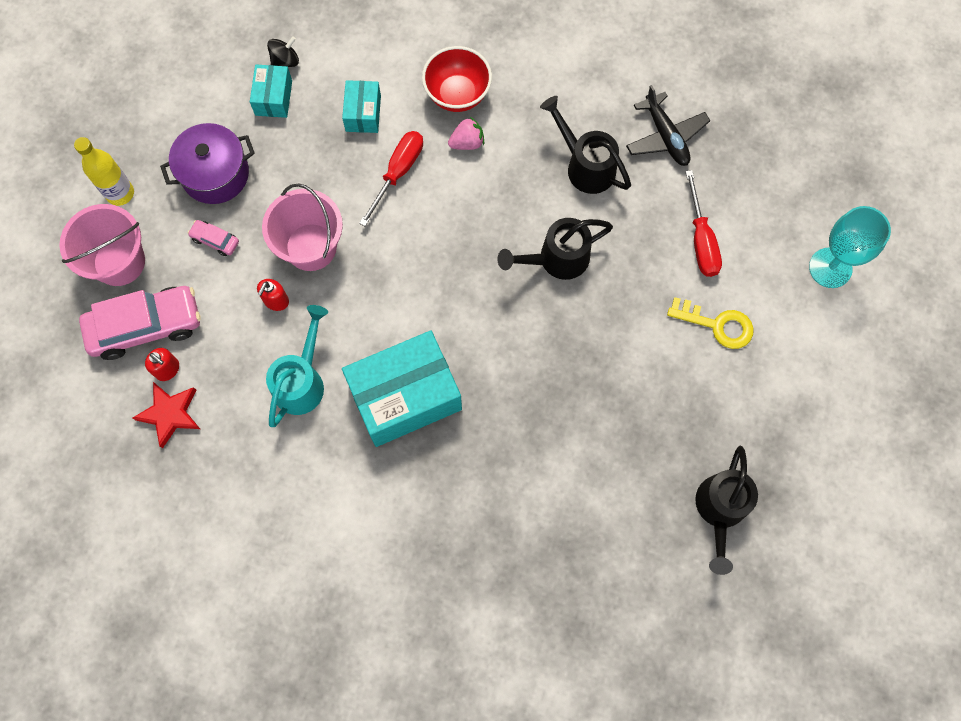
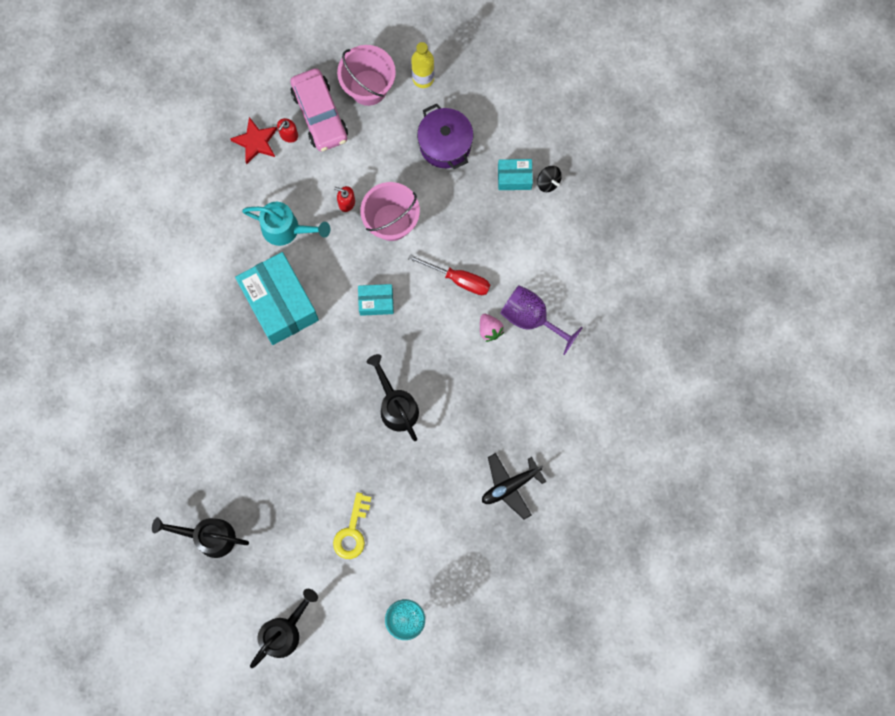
camera: 85 degrees right, 5 degrees up
pink car [188,220,239,256] -> none
turquoise box [342,80,381,133] -> turquoise box moved to [358,284,394,316]
red bowl [422,46,492,112] -> purple goblet [500,285,583,355]
black watering can [540,96,631,194] -> black watering can moved to [250,589,318,668]
red screwdriver [686,170,722,277] -> none

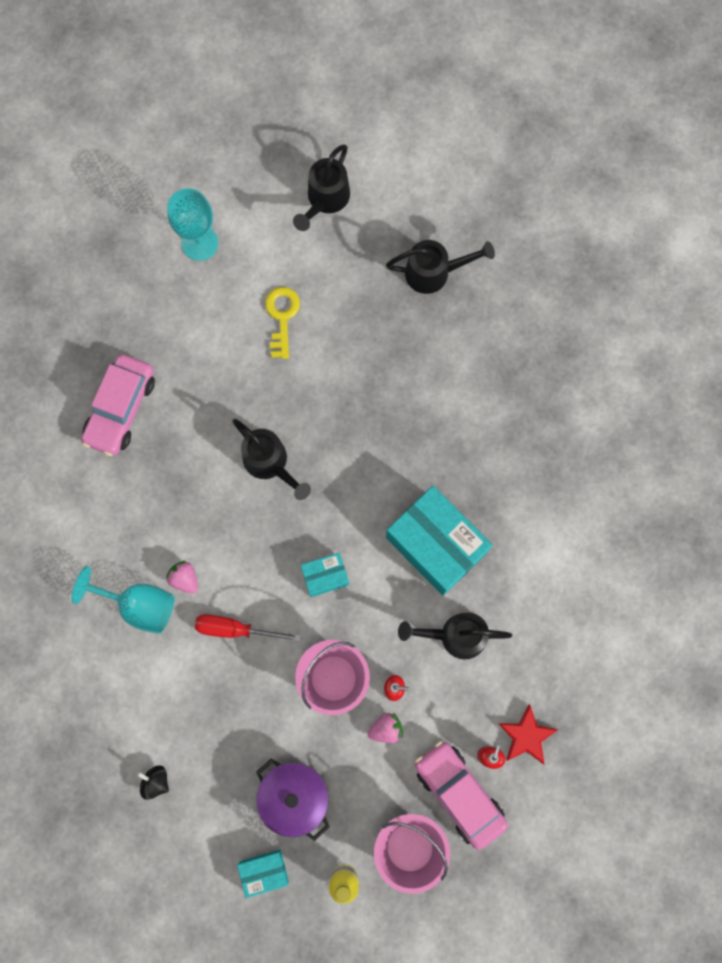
camera: 165 degrees right, 0 degrees up
turquoise watering can [242,202,330,246] -> black watering can [398,613,512,659]
black plane [482,453,546,519] -> pink car [81,354,155,456]
turquoise box [498,159,533,190] -> turquoise box moved to [237,850,289,898]
purple goblet [500,285,583,355] -> turquoise goblet [71,566,175,634]
none -> pink strawberry [367,713,403,743]

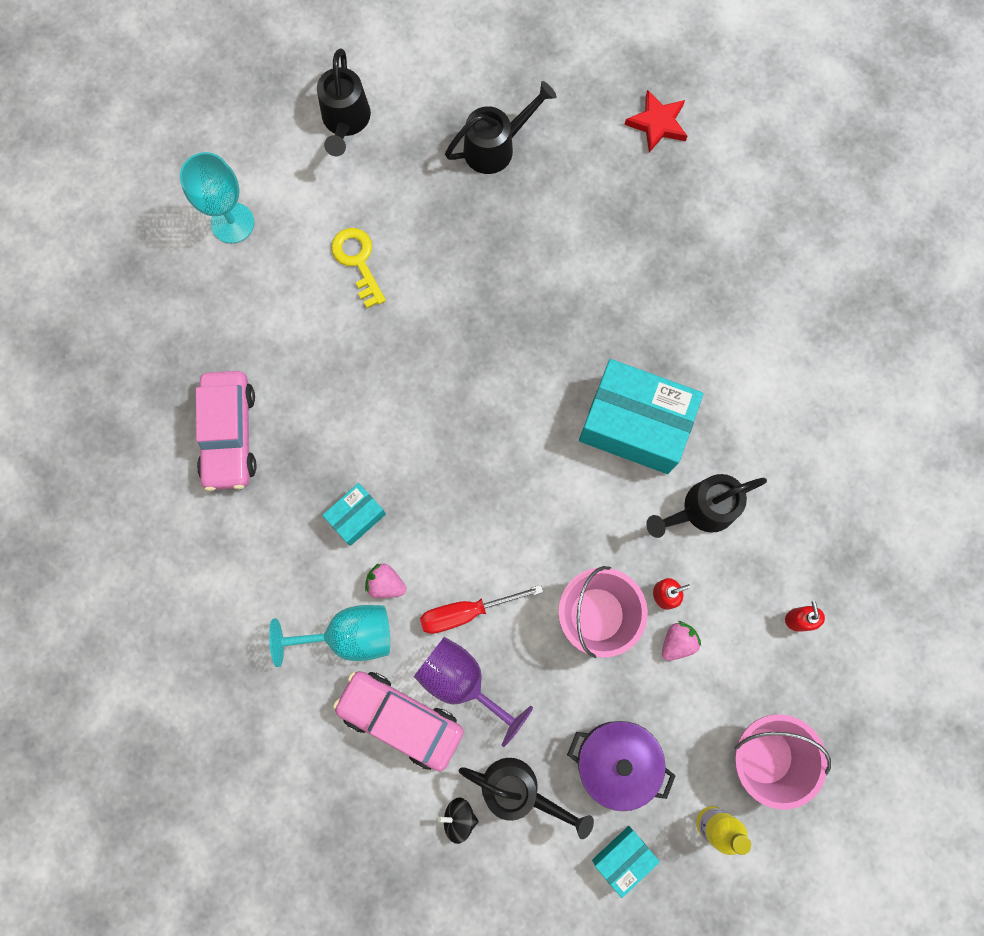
camera: 25 degrees left, 0 degrees up
black watering can [232,419,311,500] -> black watering can moved to [459,758,594,839]
turquoise box [301,553,349,597] -> turquoise box moved to [322,483,386,546]
pink car [415,741,508,850] -> pink car moved to [333,671,464,771]
red star [497,704,558,765] -> red star moved to [624,90,687,153]
none -> purple goblet [414,637,533,747]

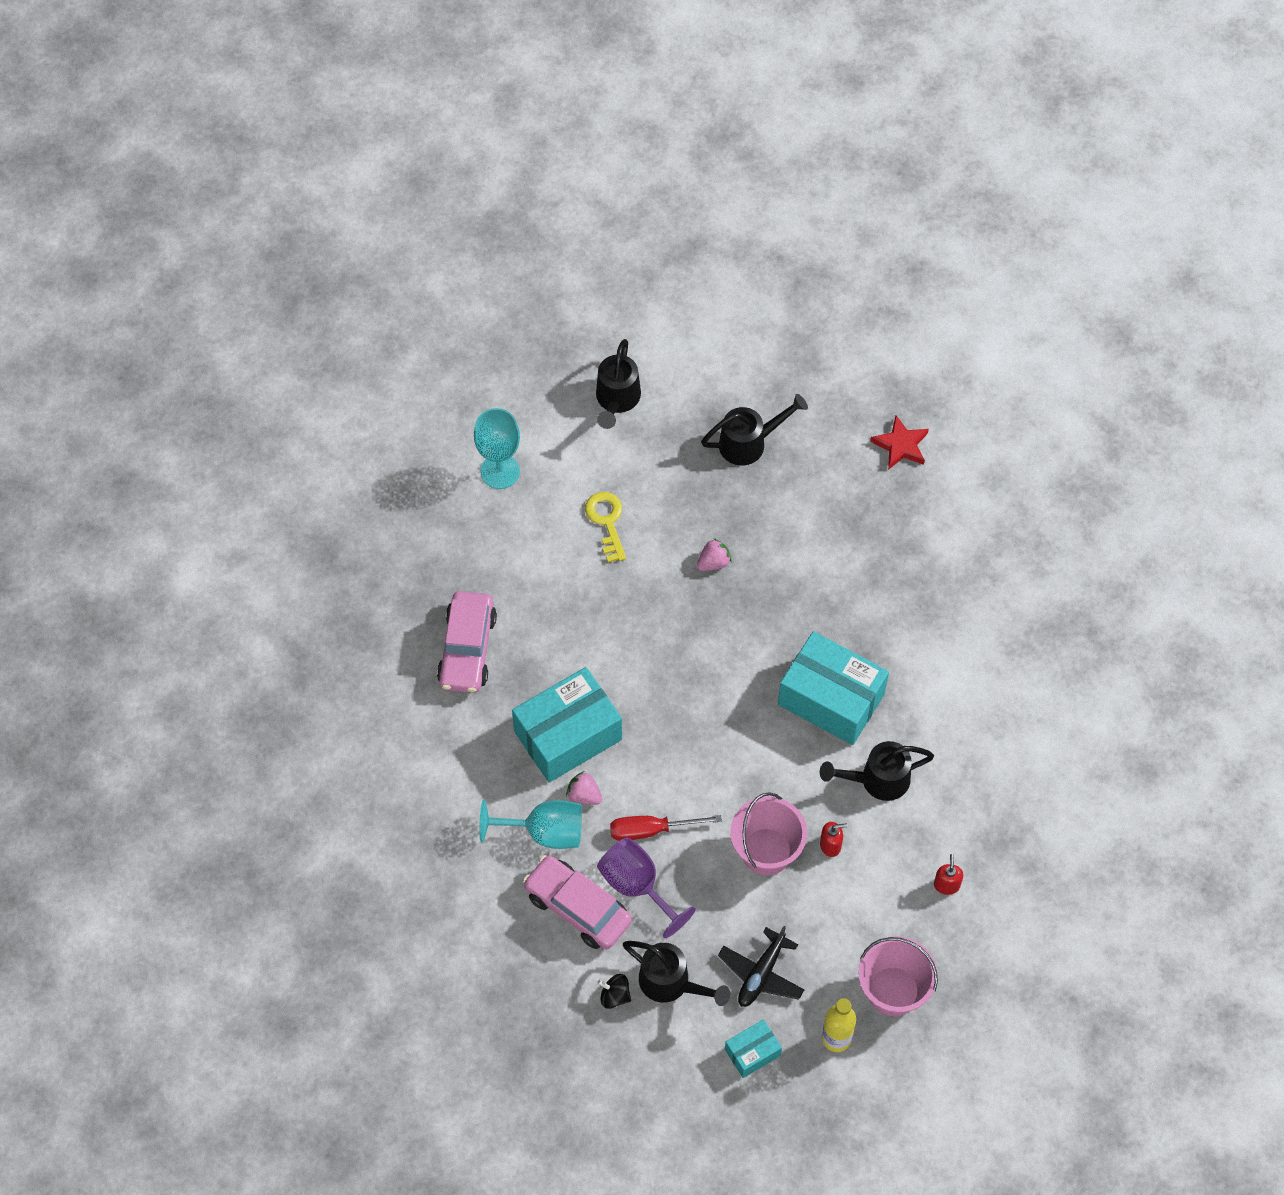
camera: 10 degrees right, 15 degrees down
turquoise box [322,483,386,546] -> turquoise box [512,667,622,783], size x2.04
purple pot [567,721,676,811] -> black plane [718,926,804,1007]
pink strawberry [662,621,701,661] -> pink strawberry moved to [697,538,732,571]

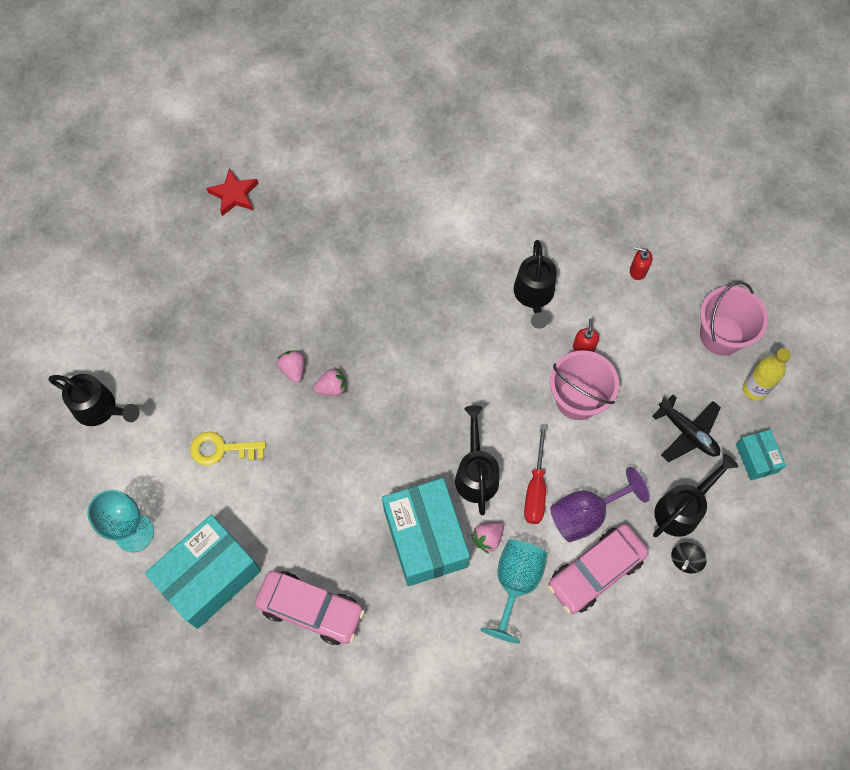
camera: 75 degrees left, 5 degrees up
black watering can [701,394,808,466] -> black watering can moved to [455,405,499,515]
turquoise box [778,631,889,745] -> turquoise box moved to [145,515,261,629]
none -> pink strawberry [314,368,346,396]

